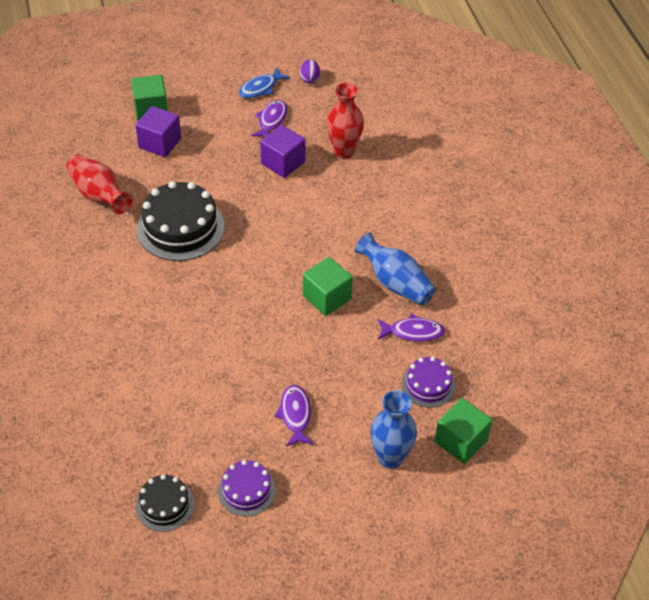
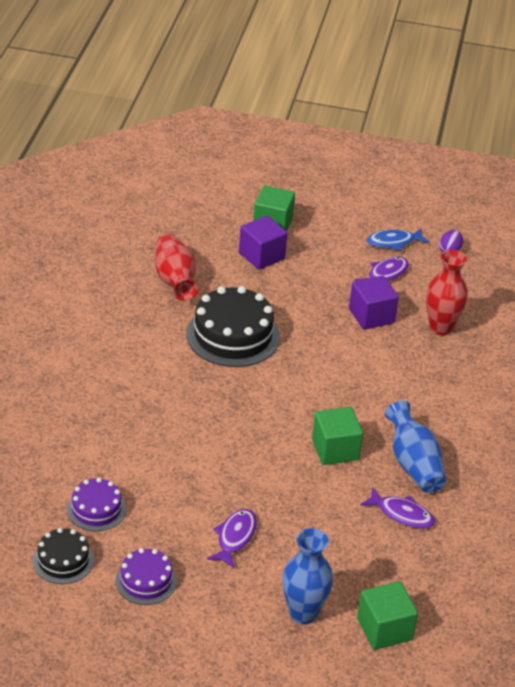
camera: 25 degrees right, 10 degrees down
purple cake [402,357,455,408] -> purple cake moved to [67,478,126,531]

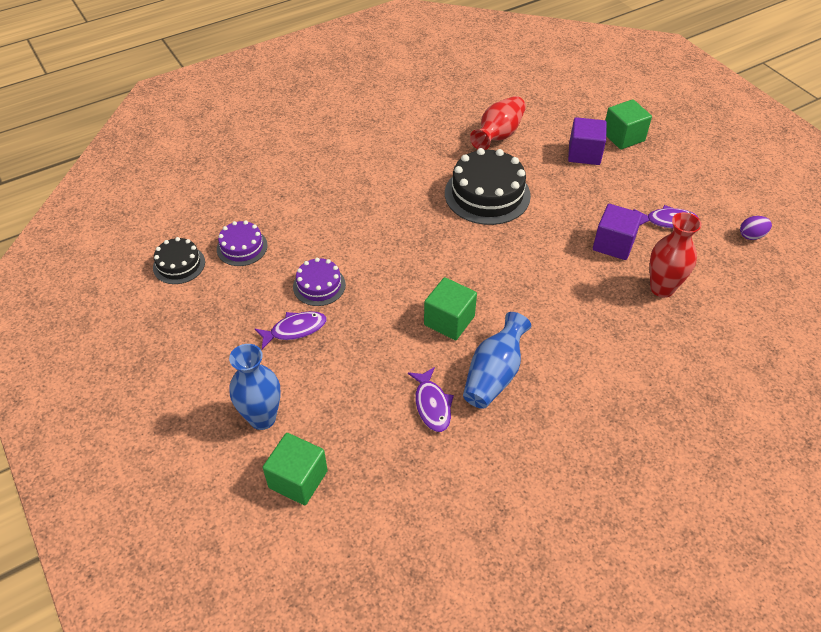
camera: 50 degrees right, 10 degrees up
purple cake [115,548,177,605] -> purple cake moved to [293,258,346,306]
blue fish [367,228,429,251] -> none

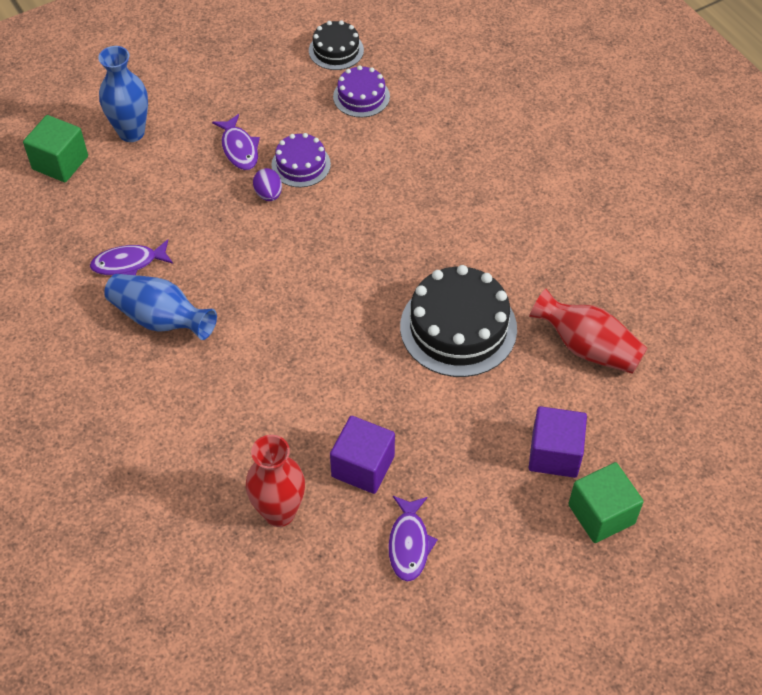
camera: 90 degrees right, 5 degrees up
green cube [424,277,477,340] -> none
purple egg [740,216,772,240] -> purple egg moved to [253,168,282,201]

